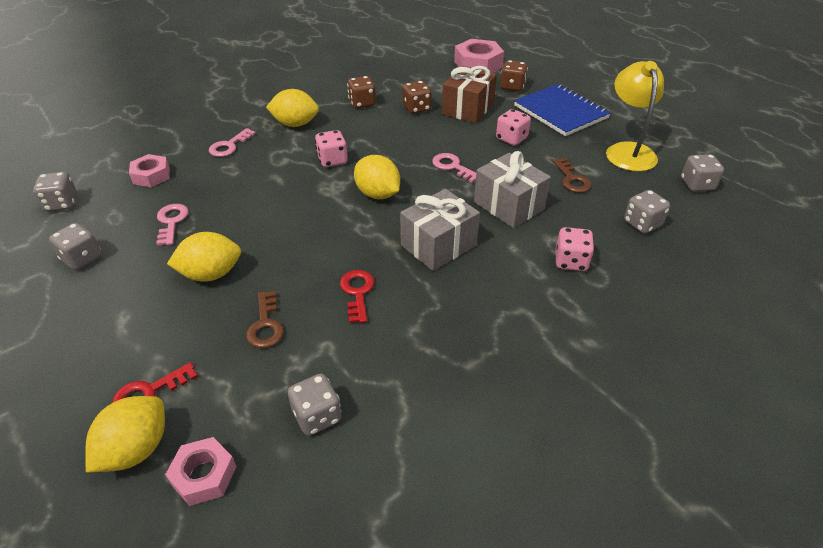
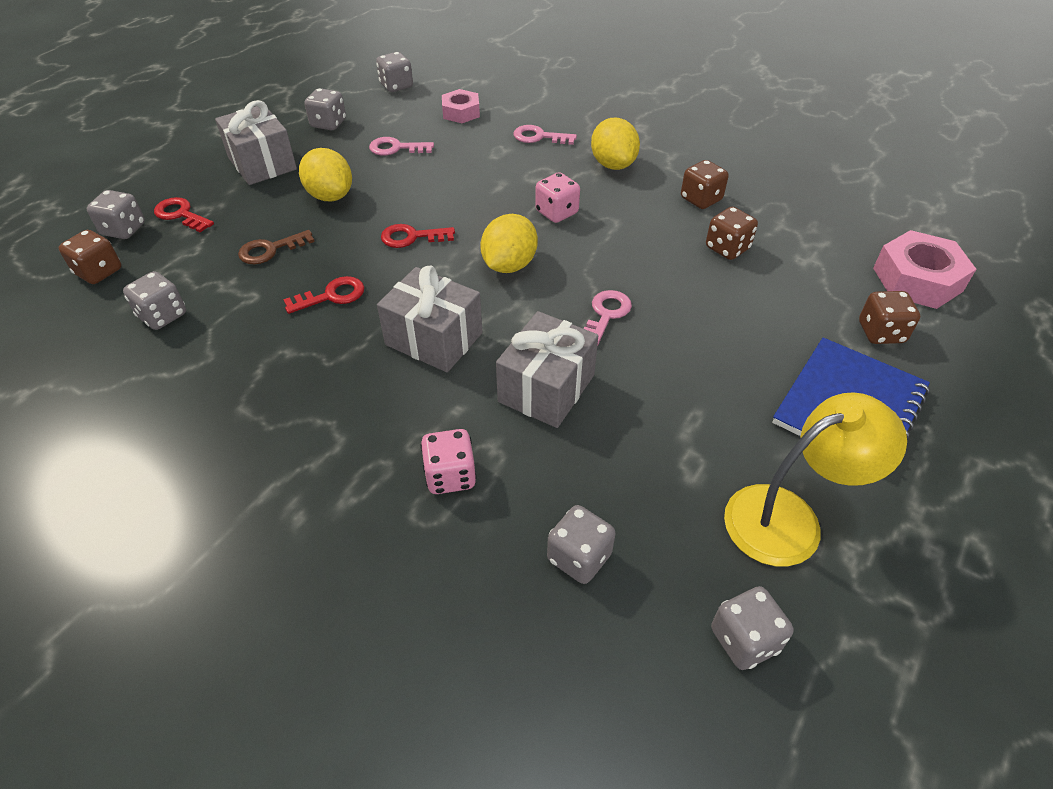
camera: 70 degrees right, 5 degrees up
yellow lemon [86,396,165,473] -> grey dice [87,190,145,239]
pink key [156,204,189,246] -> pink key turned 150 degrees counterclockwise [369,137,434,156]
pink nut [165,437,236,506] -> brown dice [59,230,121,284]
brown gift [442,66,497,124] -> none
pink dice [496,109,531,146] -> none
brown key [553,158,592,193] -> none
none -> grey gift [215,100,297,185]
none -> red key [381,224,455,248]

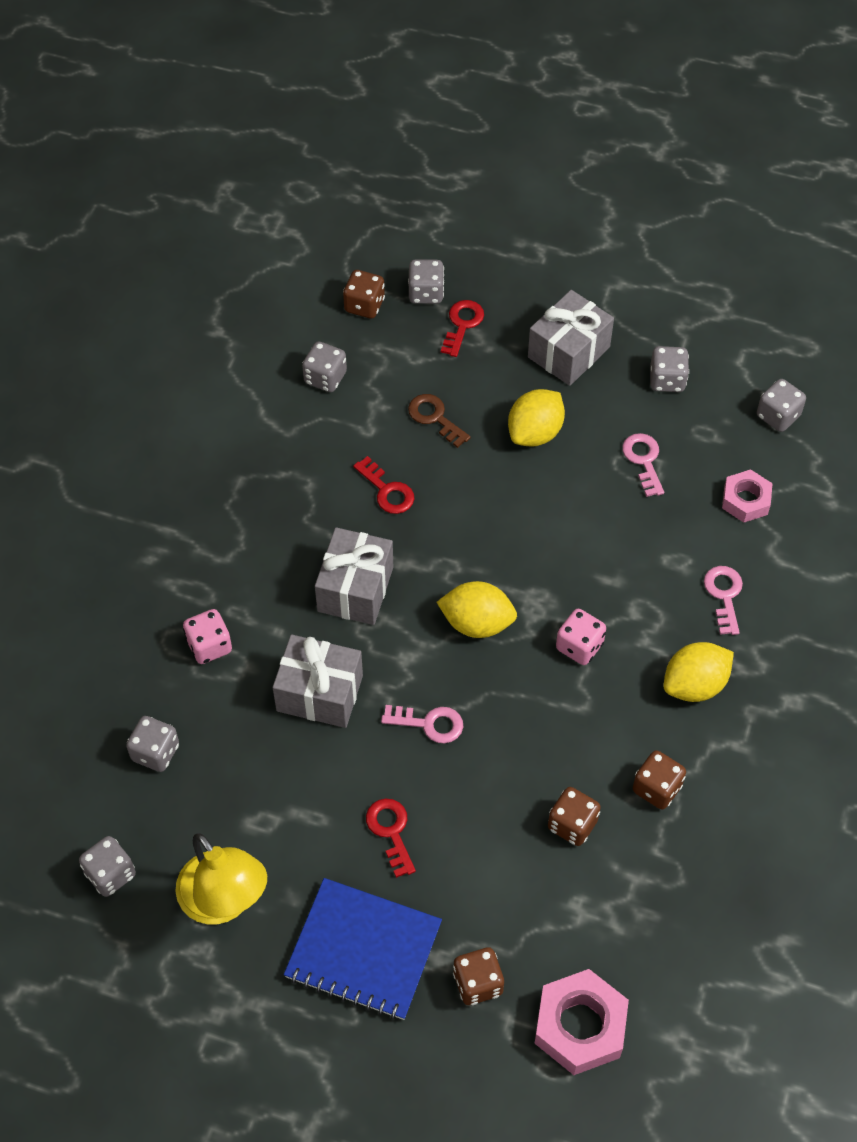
camera: 75 degrees right, 10 degrees up
red key [381,224,455,248] -> red key moved to [366,798,416,878]

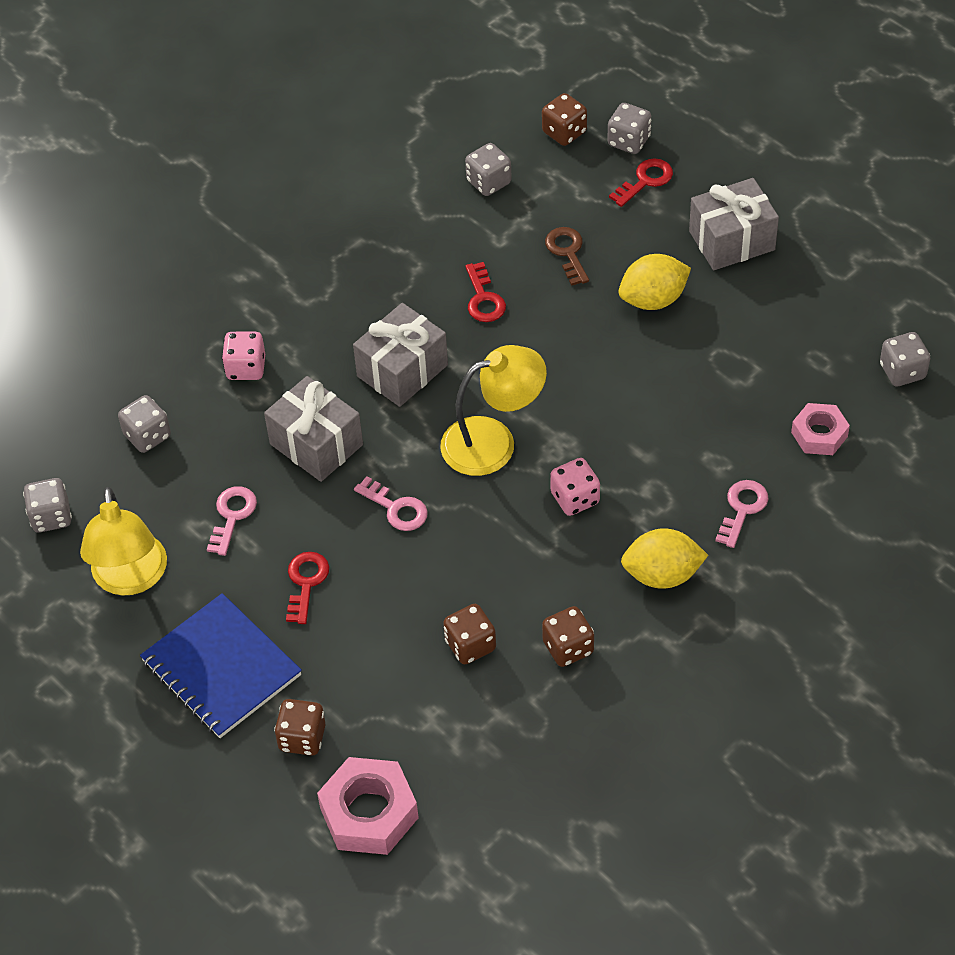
camera: 30 degrees right, 5 degrees down
yellow lemon [437,581,517,638] -> yellow lamp [440,345,547,476]
pink key [622,433,664,497] -> pink key moved to [207,486,257,556]
grey dice [650,346,689,392] -> none

